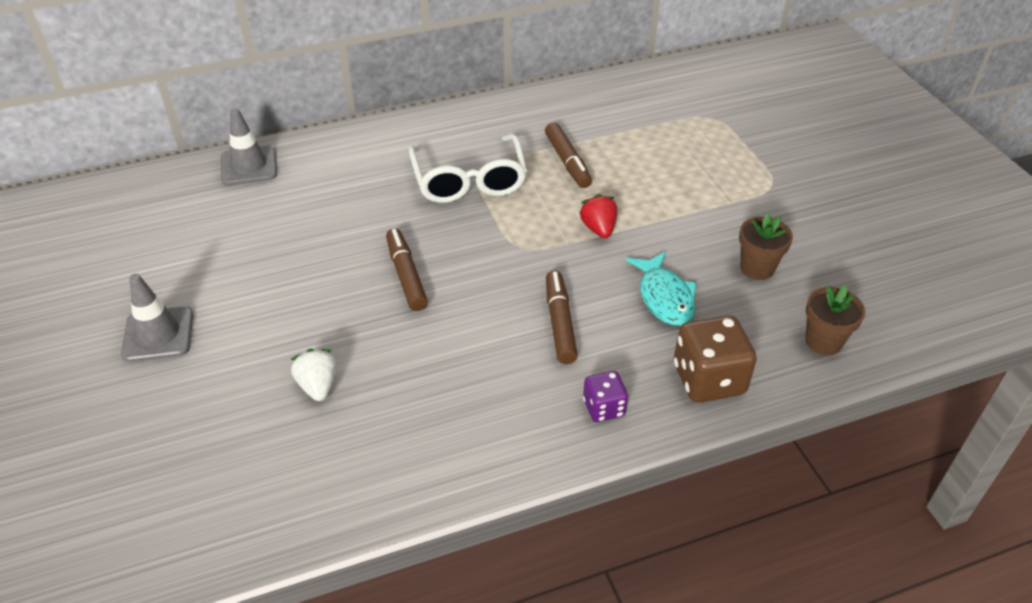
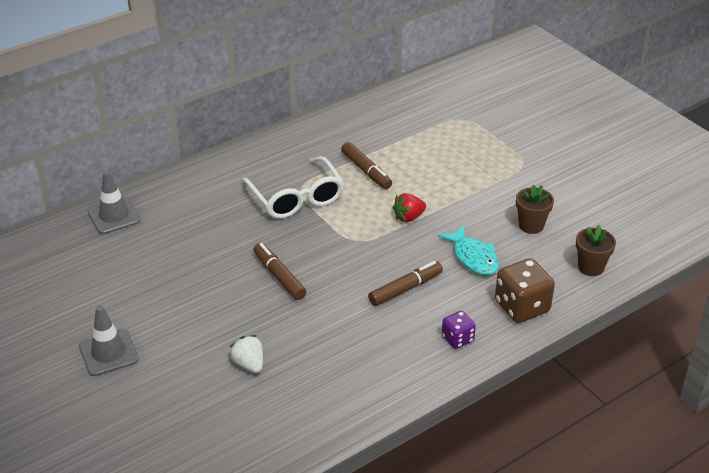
camera: 15 degrees left, 5 degrees down
brown marker [546,271,578,364] -> brown marker turned 75 degrees clockwise [368,261,443,306]
red strawberry [579,194,617,238] -> red strawberry turned 90 degrees counterclockwise [393,193,426,222]

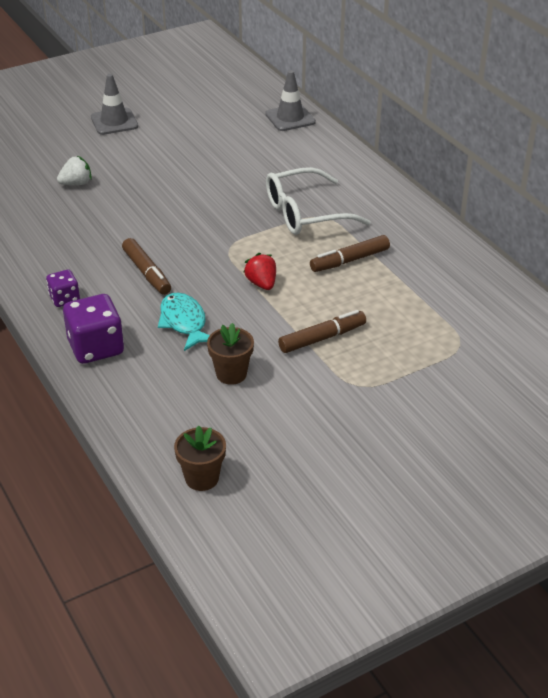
camera: 95 degrees right, 0 degrees up
brown marker [253,243,306,300] -> brown marker moved to [278,310,366,353]
turquoise fish [438,226,499,275] -> turquoise fish turned 90 degrees clockwise [158,293,210,351]
brown dice [495,258,555,323] -> purple dice [63,294,124,364]
brown flower pot [576,225,616,276] -> brown flower pot moved to [174,426,226,491]

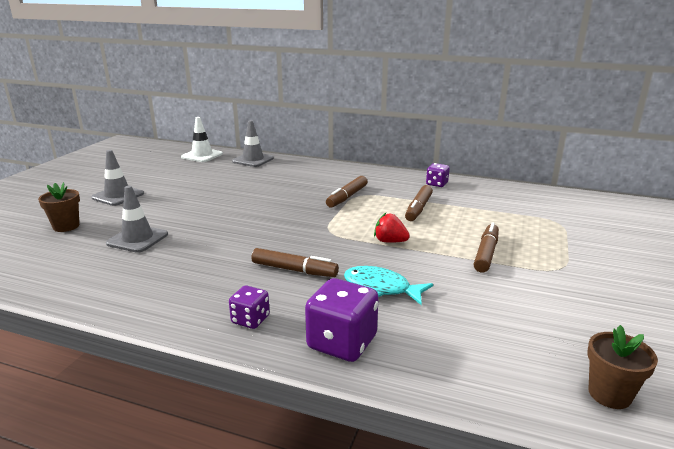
camera: 40 degrees left, 15 degrees down
white strawberry [57,156,92,185] -> grey traffic cone [106,186,168,253]
brown flower pot [207,323,254,385] -> brown flower pot moved to [38,182,80,232]
white glasses [266,167,371,235] -> brown marker [326,176,368,208]
none -> white traffic cone [181,117,223,162]
none -> purple dice [426,163,450,187]

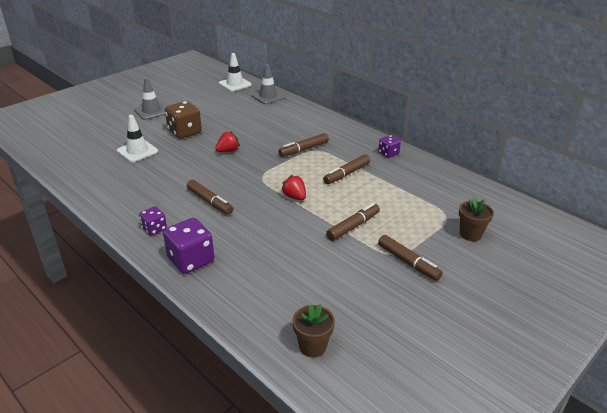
camera: 25 degrees right, 10 degrees up
brown flower pot [38,182,80,232] -> brown flower pot moved to [459,197,494,241]
grey traffic cone [106,186,168,253] -> white traffic cone [117,115,158,162]
turquoise fish [344,266,433,305] -> none
none -> brown dice [165,101,202,139]
none -> red strawberry [215,131,240,152]
none -> brown marker [378,235,443,281]

